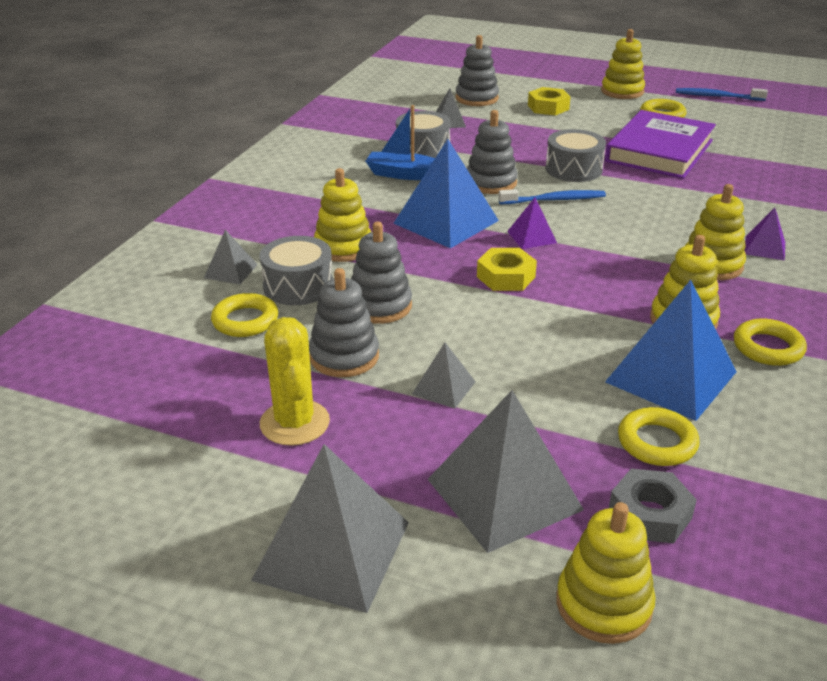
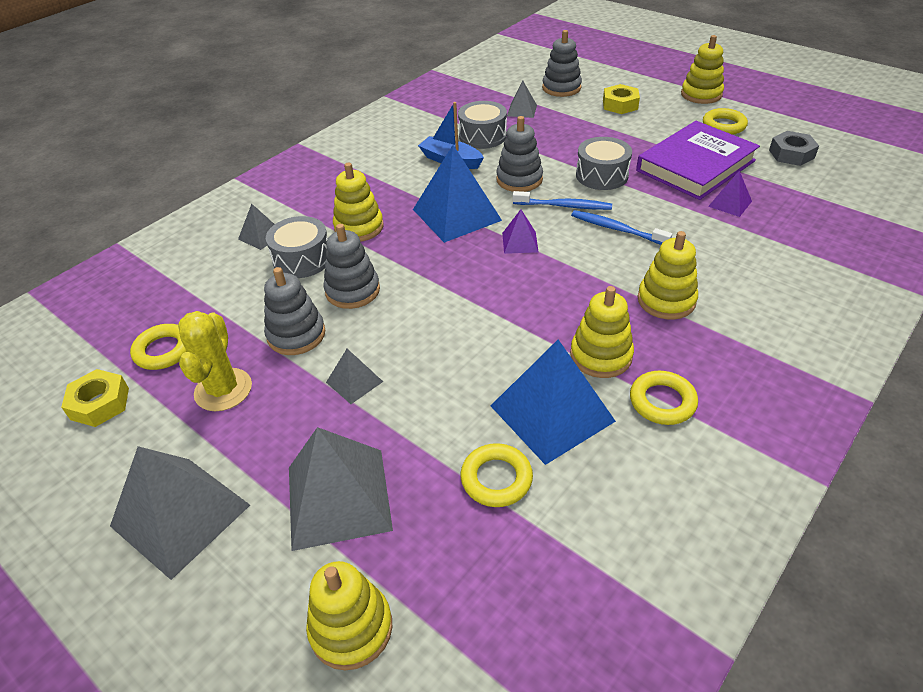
camera: 20 degrees right, 10 degrees up
yellow ring [211,293,278,337] -> yellow ring moved to [130,324,187,370]
yellow nut [477,248,537,291] -> yellow nut moved to [61,369,129,427]
grey nut [609,468,697,543] -> grey nut moved to [769,131,819,166]
blue toothbrush [676,88,768,101] -> blue toothbrush moved to [571,210,672,245]
purple pyramid [744,208,785,261] -> purple pyramid moved to [708,170,752,217]

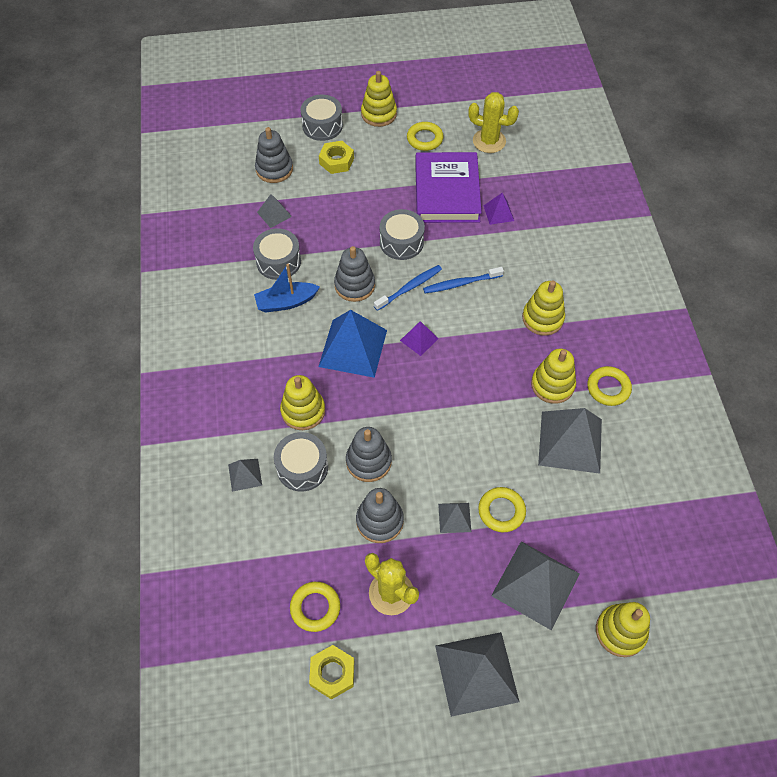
camera: 50 degrees left, 15 degrees up
yellow ring [461,443,533,507] -> yellow ring moved to [478,487,526,532]
blue pyramid [491,339,616,465] -> grey pyramid [538,408,602,474]
grey nut [769,131,819,166] -> yellow cactus [468,92,519,153]
none -> grey drum [301,95,343,141]

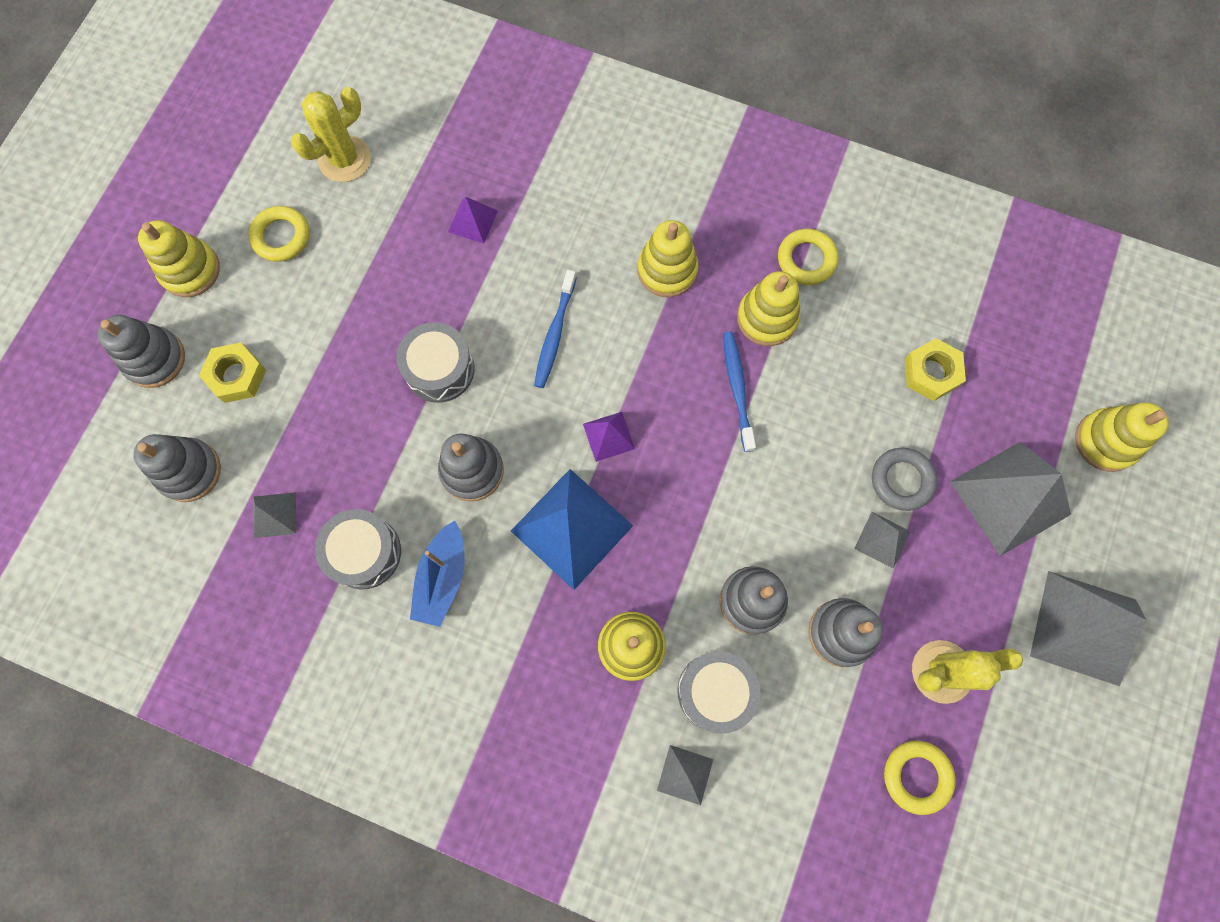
camera: 60 degrees left, 15 degrees up
grey drum [301,95,343,141] -> grey stacking toy [98,315,185,388]
yellow nut [309,645,354,700] -> yellow nut moved to [905,338,966,401]
blue toothbrush [374,265,442,311] -> blue toothbrush moved to [723,332,756,452]
purple book [415,152,482,223] -> none
yellow ring [478,487,526,532] -> grey ring [872,448,937,511]
grey pyramid [538,408,602,474] -> none

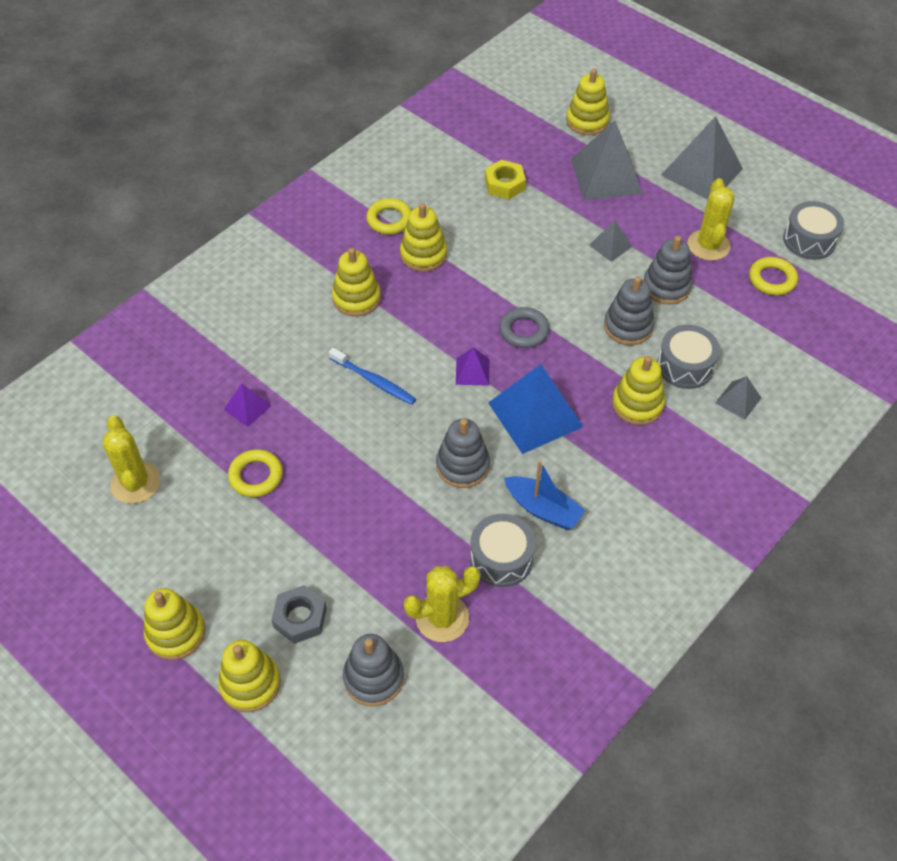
camera: 70 degrees left, 20 degrees down
grey stacking toy [98,315,185,388] -> yellow stacking toy [218,640,281,712]
yellow nut [199,343,266,403] -> grey nut [271,585,327,644]
yellow ring [249,206,310,262] -> yellow ring moved to [228,449,283,497]
grey pyramid [253,492,296,538] -> yellow cactus [403,566,481,642]
grey drum [396,322,475,403] -> grey drum moved to [783,201,844,260]
blue toothbrush [723,332,756,452] -> none
grey ring [872,448,937,511] -> grey ring moved to [500,307,549,348]

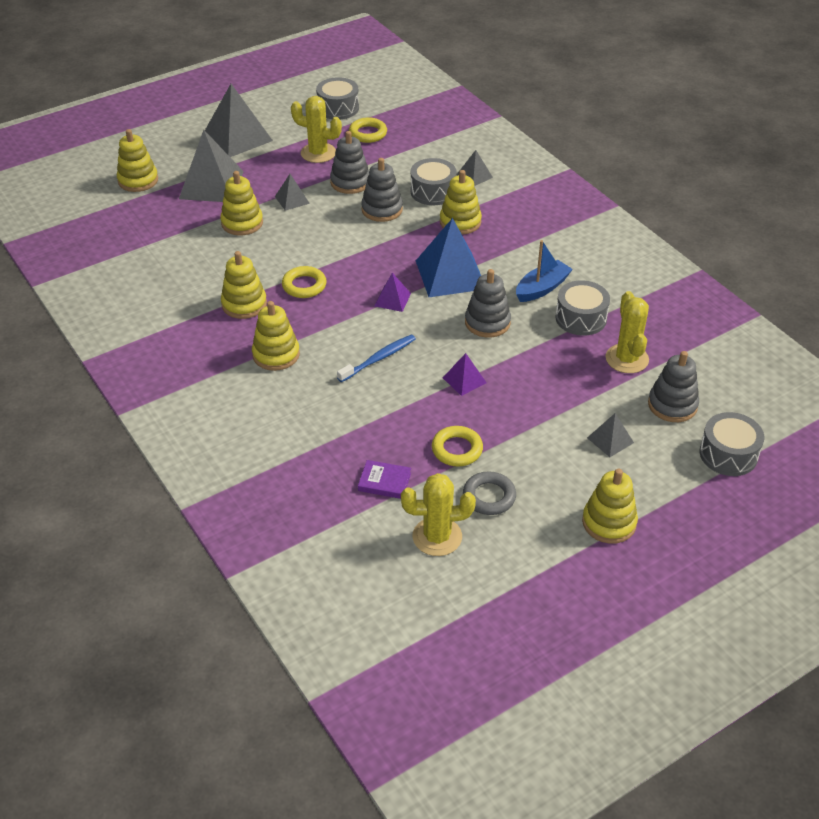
camera: 75 degrees left, 10 degrees down
yellow stacking toy [218,640,281,712] -> yellow stacking toy moved to [220,171,263,235]
purple pyramid [224,384,272,427] -> purple pyramid moved to [443,353,486,396]
grey nut [271,585,327,644] -> grey pyramid [587,413,634,457]
yellow ring [366,198,411,234] -> yellow ring moved to [282,266,327,298]
yellow nut [485,160,526,200] -> none
grey ring [500,307,549,348] -> grey ring moved to [463,471,516,515]
none -> purple book [358,460,411,499]
none -> grey drum [699,412,764,476]

